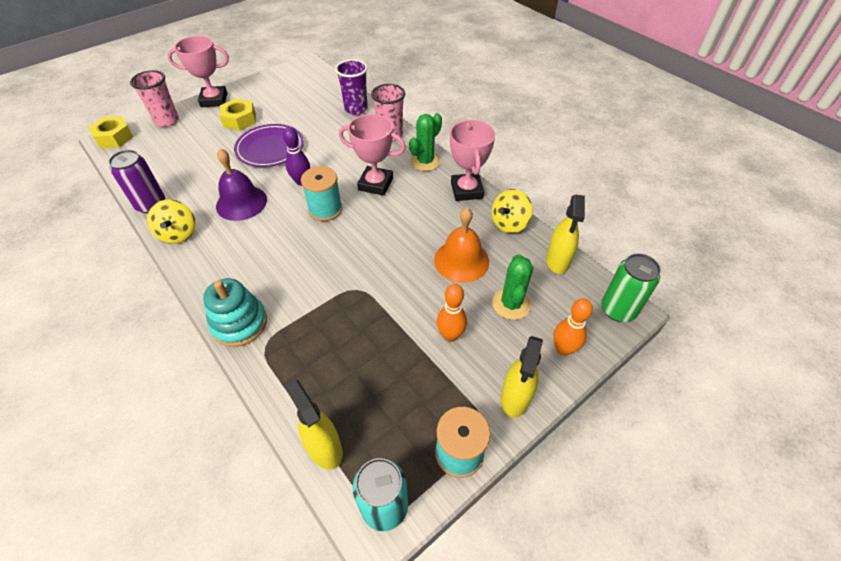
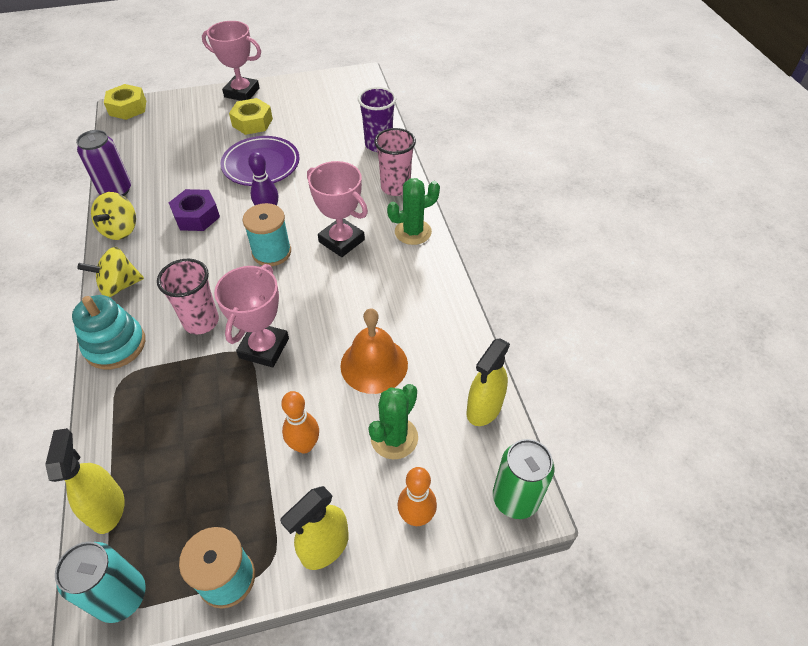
camera: 25 degrees right, 0 degrees up
pink cup [130,70,179,127] -> pink cup moved to [157,259,219,334]
purple bell [216,148,267,221] -> purple nut [169,189,220,231]
pink trophy [450,120,496,201] -> pink trophy moved to [214,264,289,367]
yellow spinning top [492,189,532,233] -> yellow spinning top moved to [77,247,144,297]

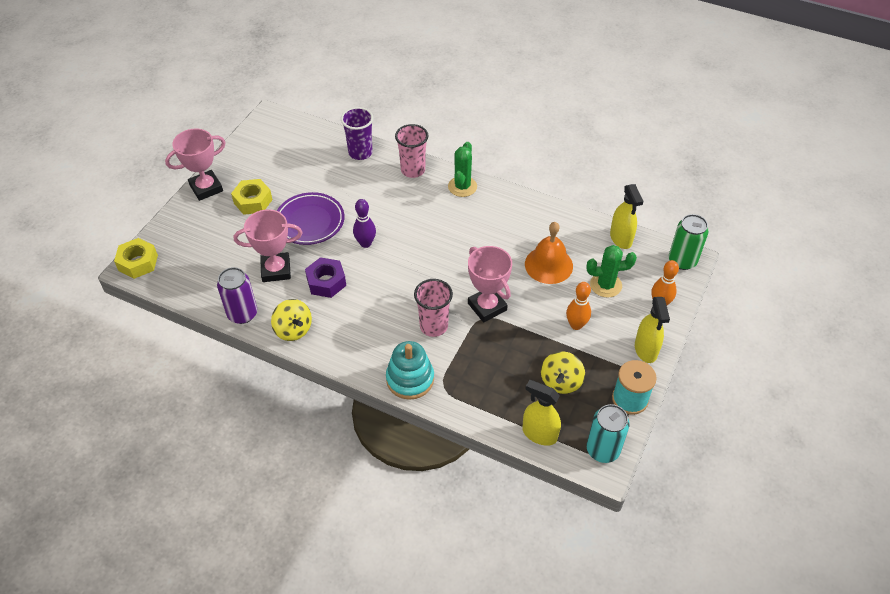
camera: 50 degrees left, 0 degrees up
yellow spinning top [77,247,144,297] -> yellow spinning top moved to [541,351,585,394]
turquoise spool [243,203,291,266] -> none
pink trophy [307,161,368,257] -> pink trophy moved to [234,209,302,282]
green cactus [368,384,418,459] -> green cactus turned 75 degrees counterclockwise [586,245,637,298]

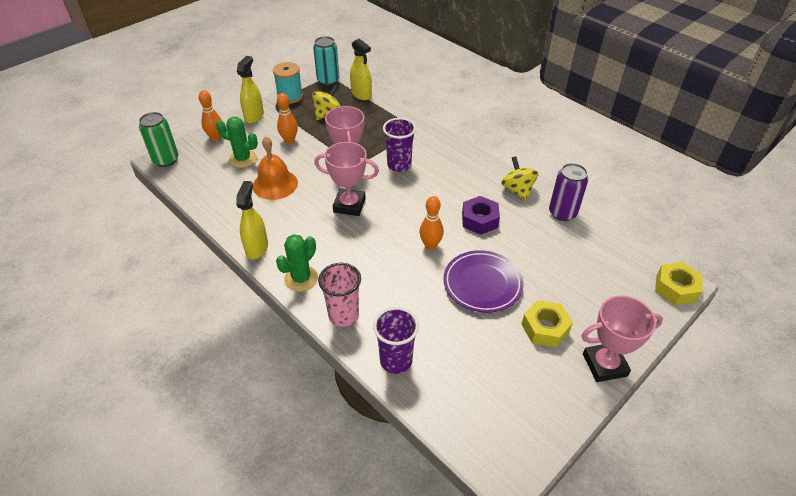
camera: 160 degrees left, 5 degrees down
pink trophy [234,209,302,282] -> pink trophy moved to [314,142,379,216]
purple bowling pin [353,199,376,248] -> orange bowling pin [420,196,444,250]
turquoise stacking toy [386,341,434,400] -> none
pink cup [414,279,453,337] -> purple cup [383,118,416,172]
yellow spray bottle [610,184,644,249] -> yellow spray bottle moved to [236,181,268,259]

